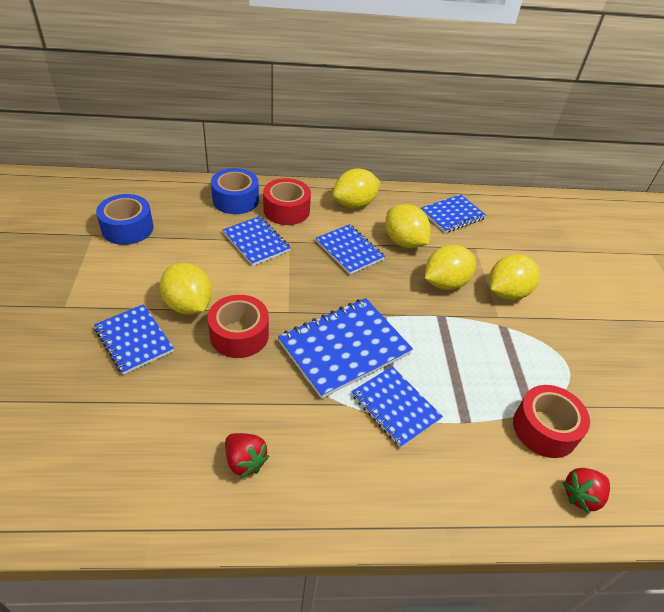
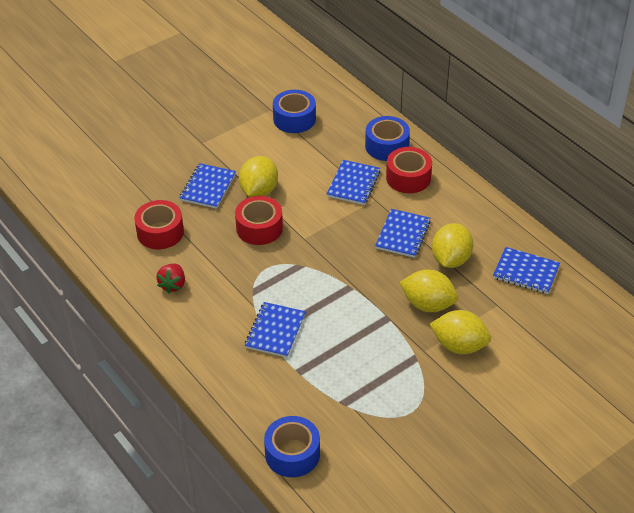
camera: 60 degrees right, 0 degrees up
blue notebook [278,298,413,399] -> none
yellow lemon [333,168,380,209] -> none
red tape [513,385,590,458] -> red tape moved to [134,200,184,249]
red strawberry [562,468,610,514] -> blue tape [264,416,320,477]

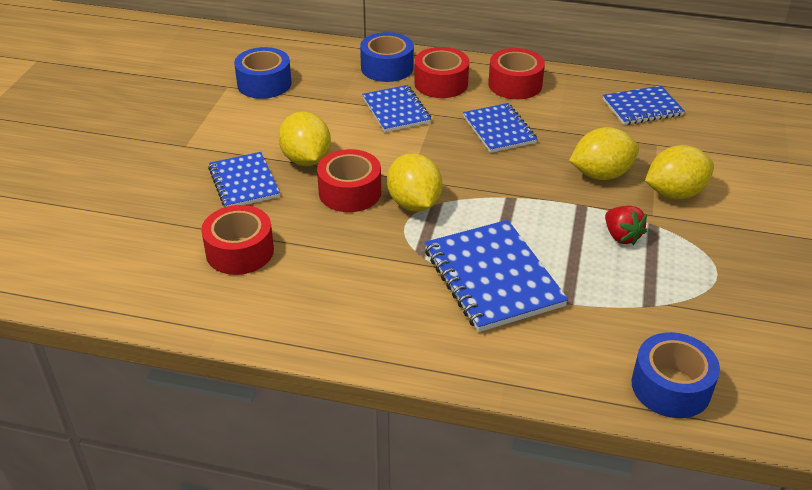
camera: 40 degrees left, 5 degrees down
red strawberry [156,264,185,293] -> red strawberry moved to [605,206,647,245]
blue notebook [245,302,306,358] -> blue notebook [425,220,568,332], size x1.57
yellow lemon [432,223,473,268] -> yellow lemon moved to [387,153,442,212]
none -> red tape [488,48,545,99]

